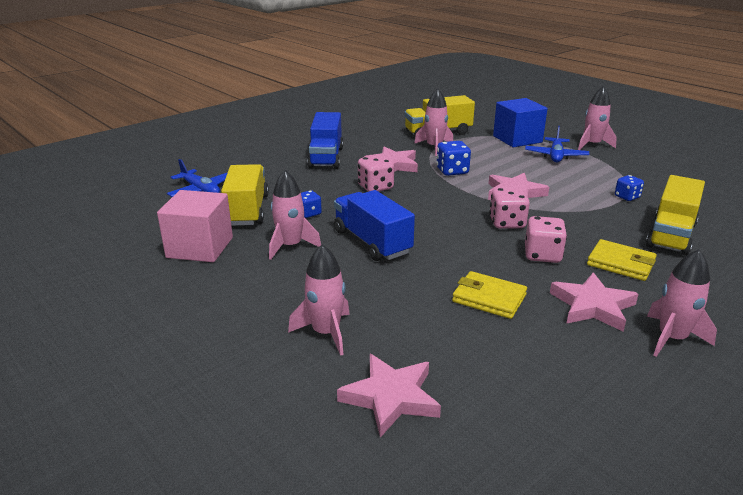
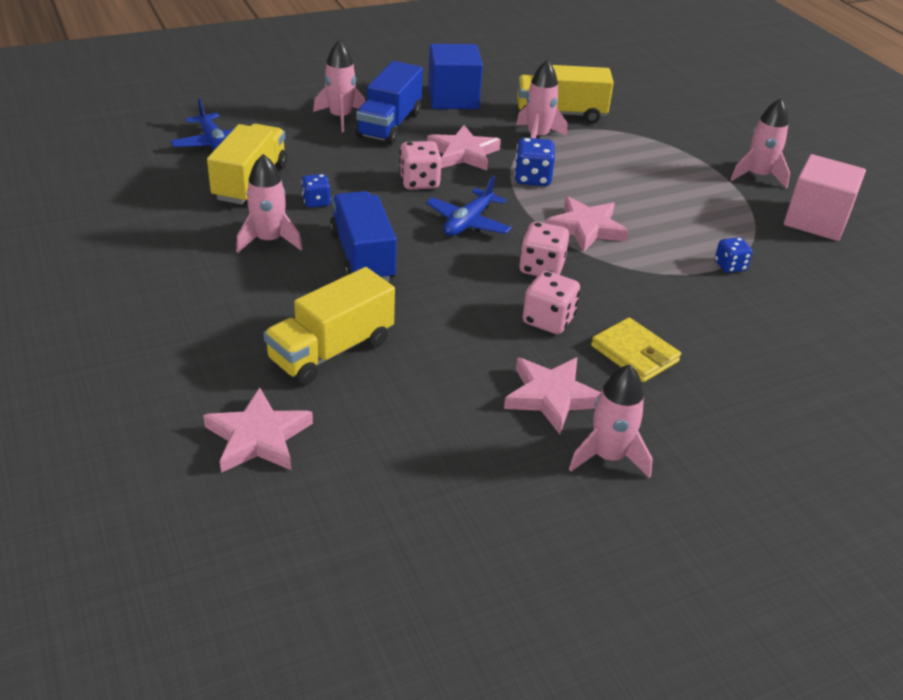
camera: 15 degrees right, 10 degrees up
pink cube [157,190,233,262] -> pink cube moved to [784,154,866,241]
pink rocket [288,244,350,356] -> pink rocket moved to [313,40,365,132]
yellow wallet [452,271,527,319] -> none
blue cube [493,98,548,147] -> blue cube moved to [428,44,483,109]
blue plane [525,126,589,163] -> blue plane moved to [426,176,512,236]
yellow truck [646,175,705,256] -> yellow truck moved to [264,267,395,385]

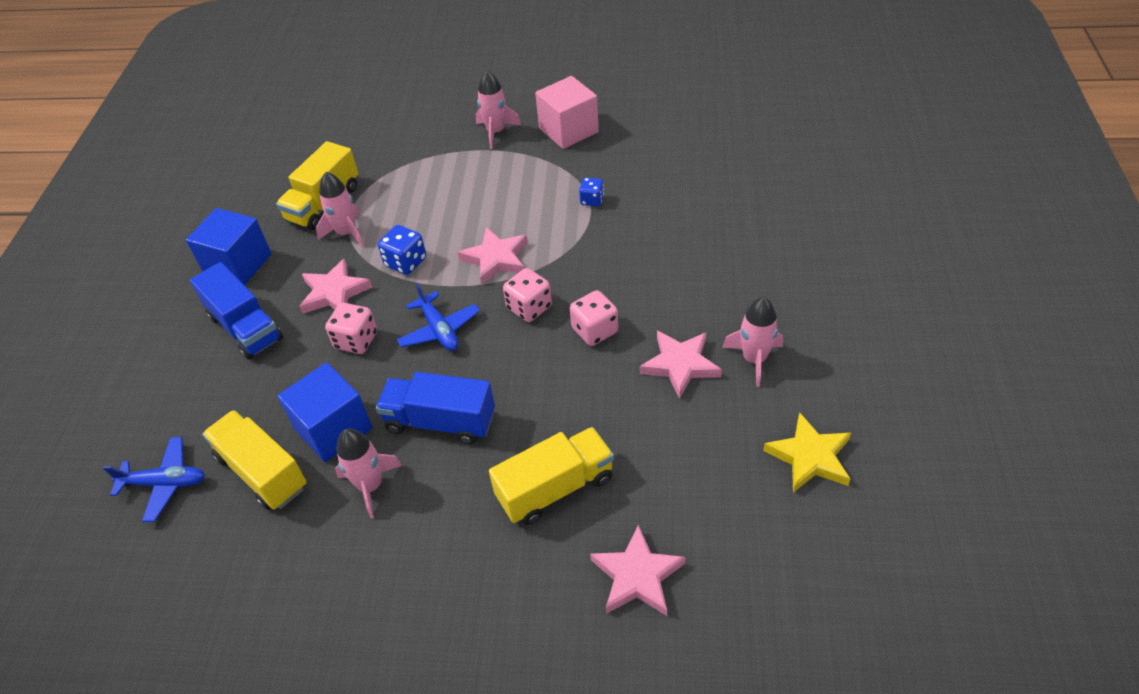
camera: 55 degrees left, 10 degrees up
yellow truck [264,267,395,385] -> yellow truck turned 105 degrees counterclockwise [489,427,614,525]
blue dice [302,174,331,208] -> blue cube [277,362,373,462]
pink rocket [313,40,365,132] -> none
yellow wallet [591,317,681,383] -> none
none -> yellow star [763,412,851,493]

